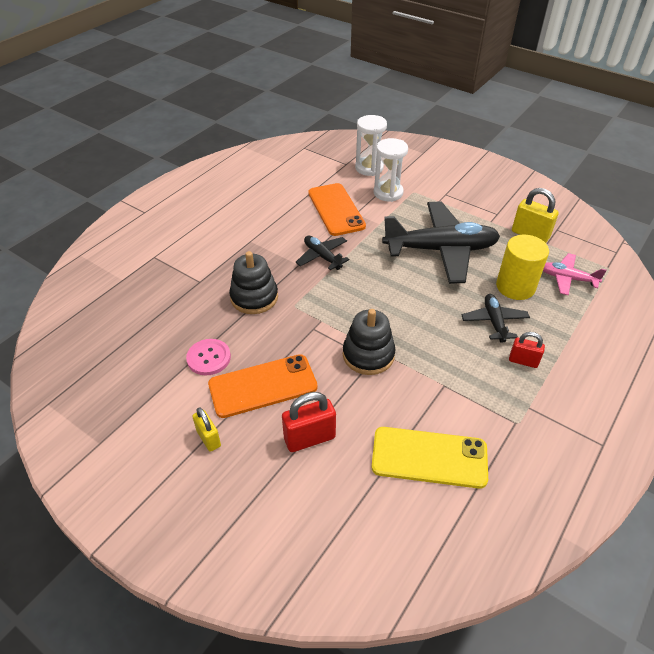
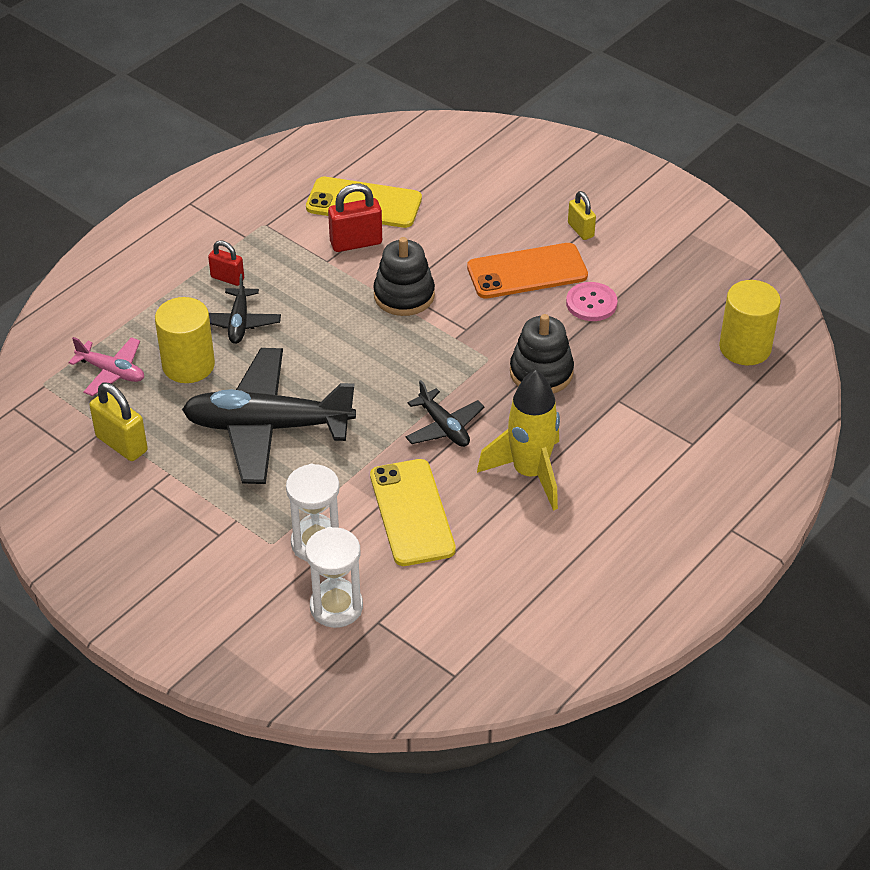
camera: 175 degrees left, 0 degrees up
red padlock [282,392,336,452] -> red padlock moved to [328,184,382,252]
orange phone [308,183,366,236] -> yellow phone [370,459,456,566]
none -> yellow rocket [477,370,560,511]
none -> yellow cylinder [719,280,781,365]

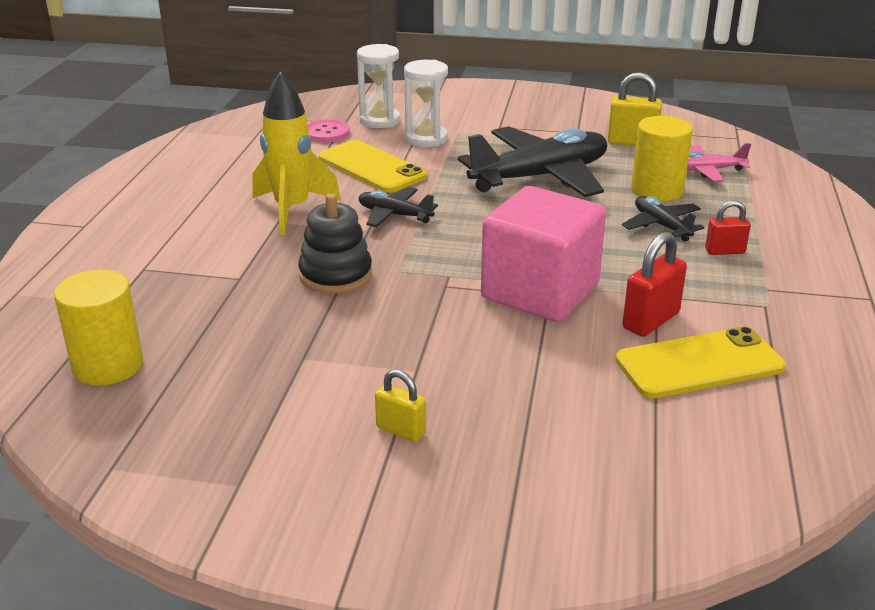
camera: 150 degrees right, 15 degrees down
black stacking toy [373,237,435,316] -> pink cube [481,186,606,322]
orange phone [467,243,588,299] -> none
pink button [566,282,618,321] -> pink button moved to [308,119,350,143]

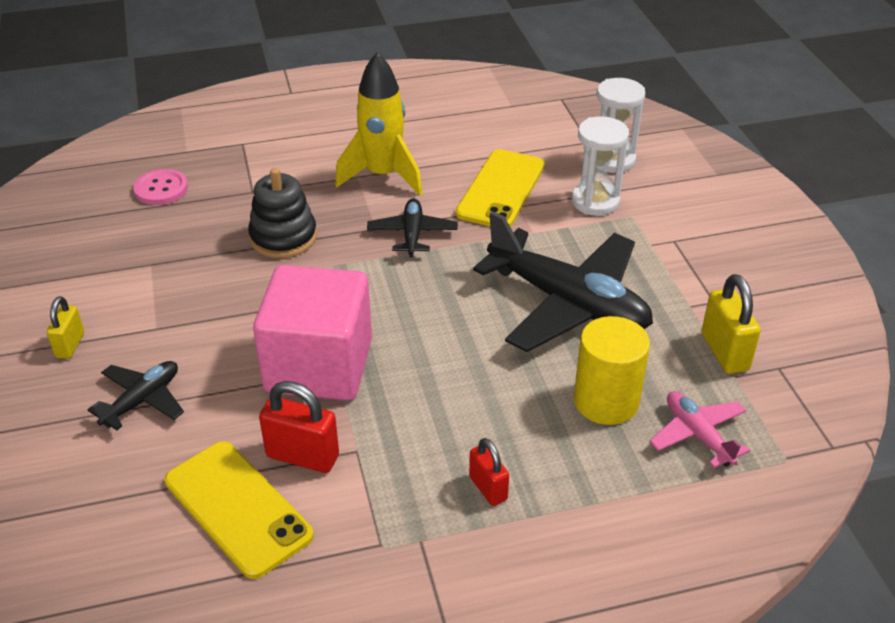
camera: 65 degrees right, 10 degrees up
yellow cylinder [54,270,143,385] -> none
pink button [308,119,350,143] -> pink button moved to [133,169,188,205]
black plane [622,196,705,242] -> black plane moved to [88,361,184,430]

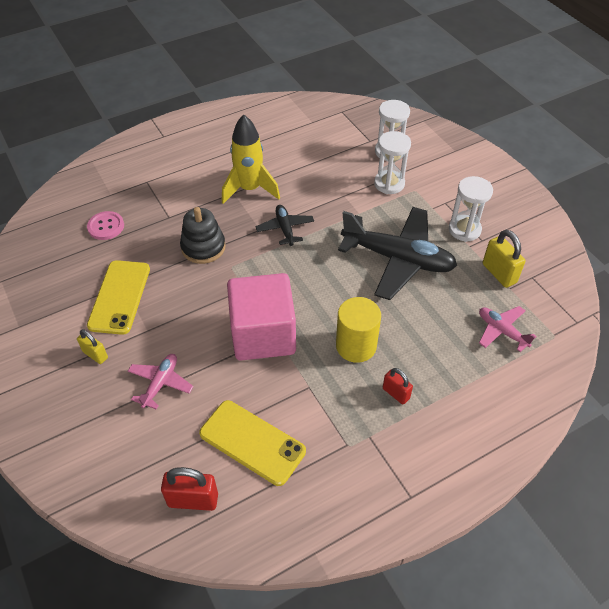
camera: 15 degrees left, 10 degrees up
yellow padlock [47,296,84,359] -> yellow padlock turned 45 degrees counterclockwise [77,329,108,364]
black plane [88,361,184,430] -> pink plane [128,354,193,410]
red padlock [259,381,339,473] -> red padlock moved to [161,467,218,511]
yellow phone [456,149,545,227] -> yellow phone moved to [87,260,150,335]
yellow cylinder [574,316,650,425] -> yellow cylinder moved to [336,297,381,363]
none -> white hourglass [449,176,493,242]

